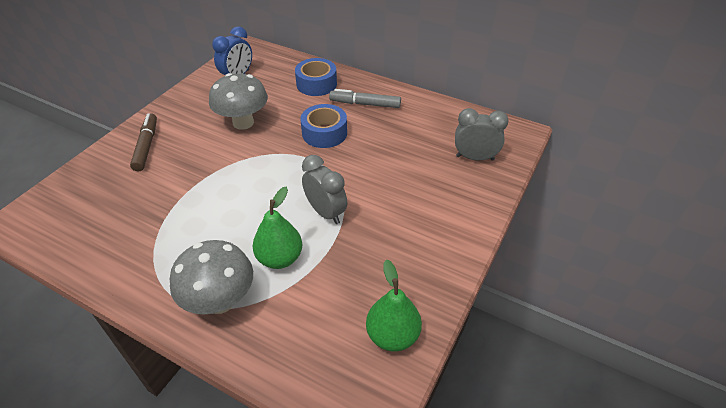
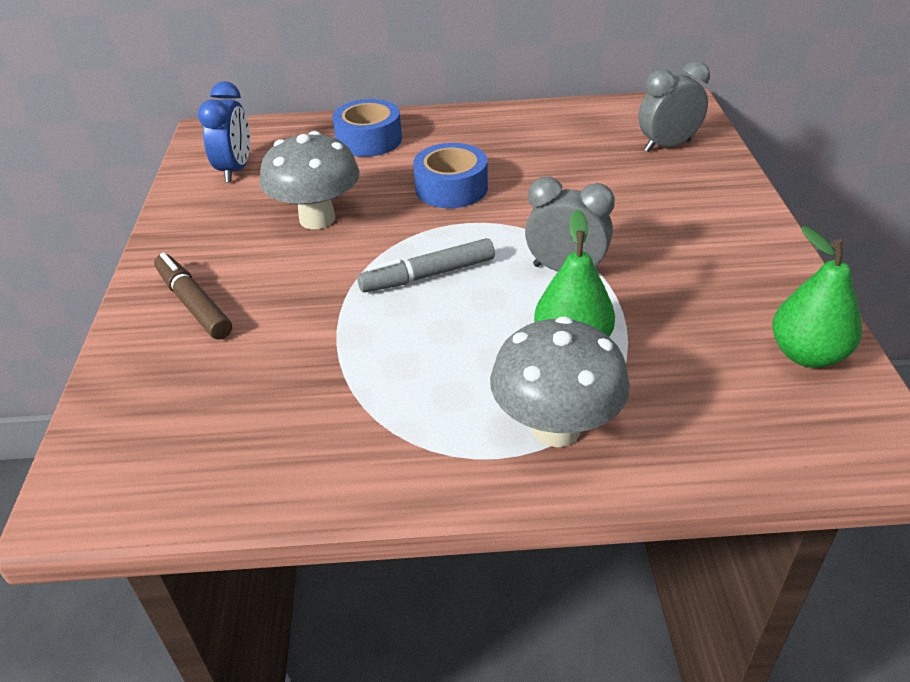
camera: 30 degrees left, 5 degrees down
grey marker [329,89,401,108] -> grey marker moved to [357,238,495,292]

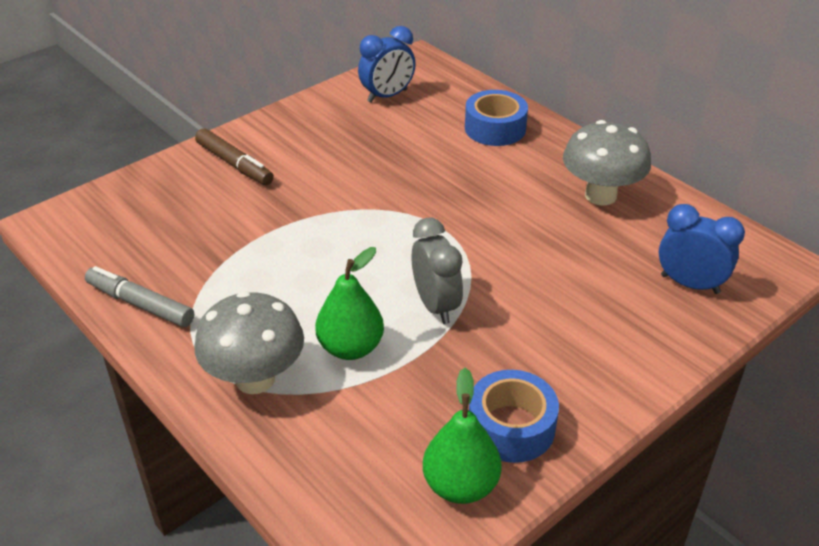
camera: 50 degrees right, 0 degrees up
brown marker [154,253,232,340] -> brown marker turned 120 degrees clockwise [195,128,274,185]
grey mushroom [260,131,360,229] -> grey mushroom moved to [563,120,651,206]
grey marker [357,238,495,292] -> grey marker moved to [85,266,194,327]
blue tape [413,143,488,208] -> blue tape moved to [469,370,559,463]
grey clock [638,61,710,152] -> blue clock [659,204,745,294]

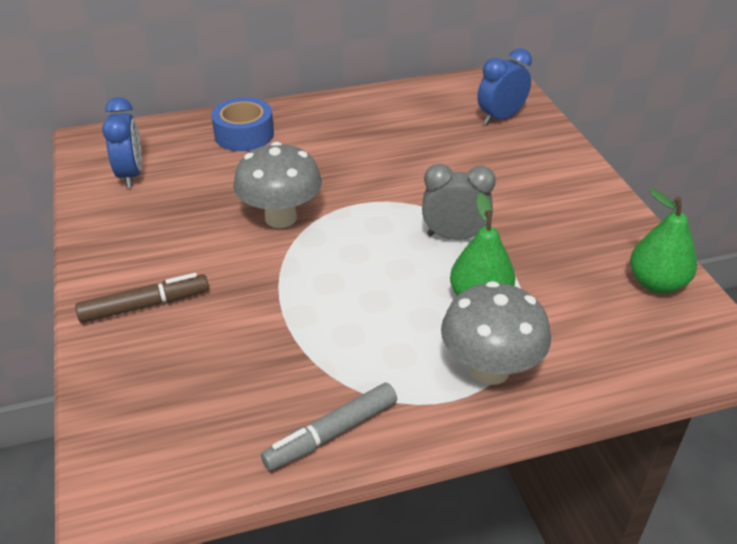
camera: 65 degrees left, 0 degrees up
blue tape [469,370,559,463] -> none
grey mushroom [563,120,651,206] -> grey mushroom moved to [233,142,322,228]

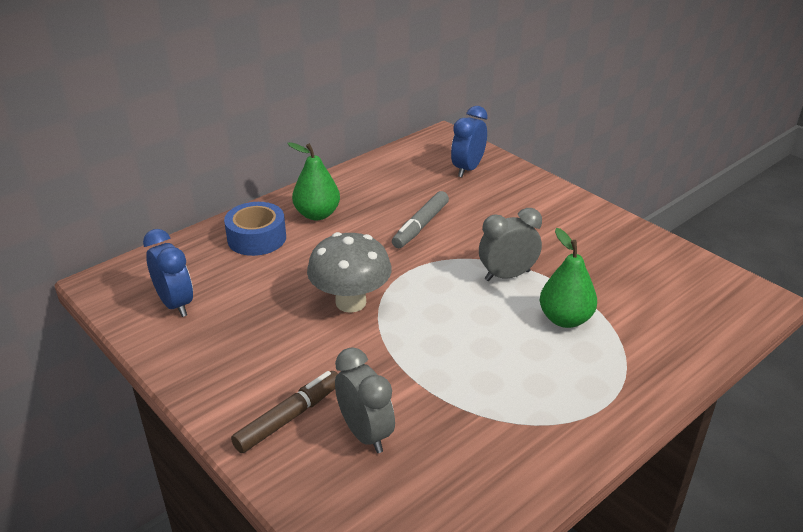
camera: 25 degrees left, 5 degrees down
grey marker [261,383,397,471] -> grey marker moved to [392,191,449,248]
grey mushroom [441,281,551,385] -> none
green pear [630,189,697,294] -> green pear moved to [287,142,340,220]
none -> grey clock [335,347,395,453]

